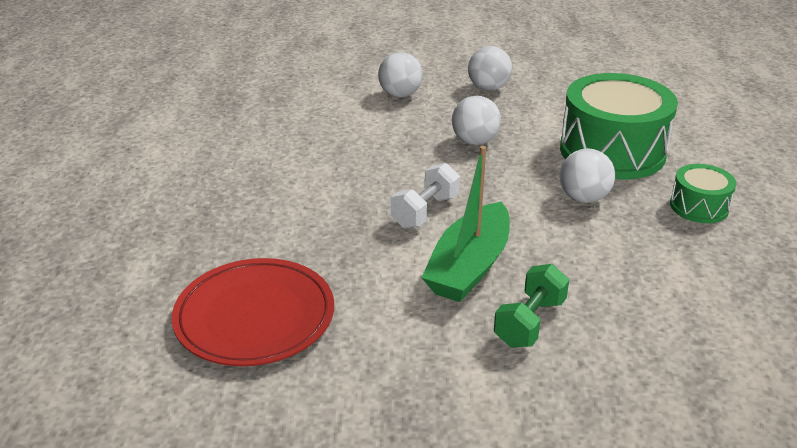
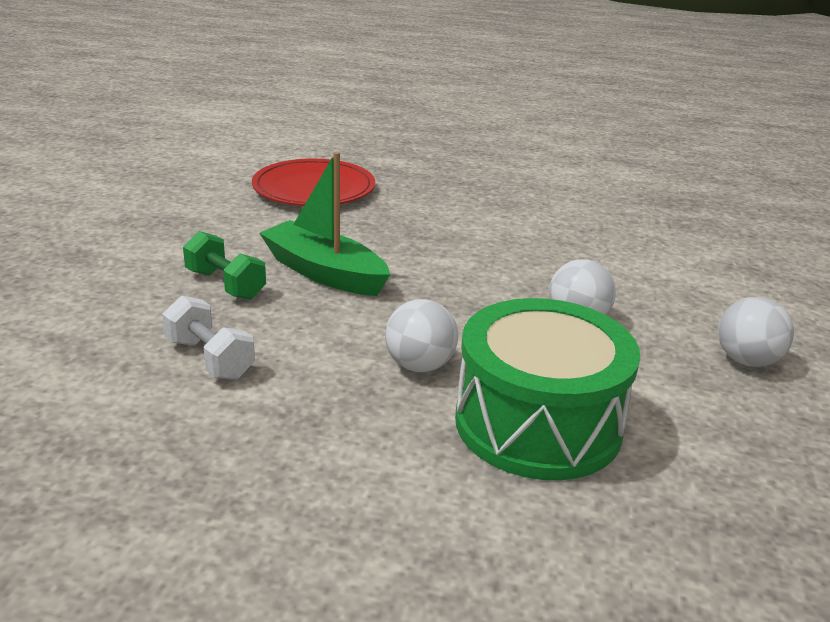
camera: 100 degrees right, 5 degrees down
white ball [378,52,423,97] -> none
white dumbbell [391,163,460,228] -> white dumbbell moved to [162,295,255,380]
green drum [670,164,737,223] -> none

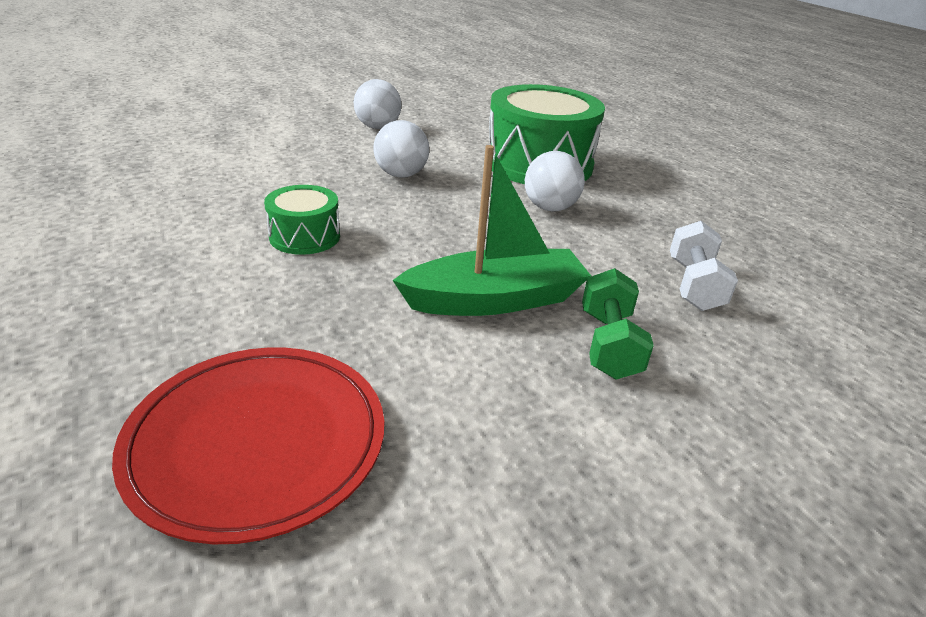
camera: 130 degrees left, 5 degrees up
green boat [260,152,391,296] -> green boat turned 105 degrees counterclockwise [392,145,591,316]
none -> green drum [264,185,340,255]

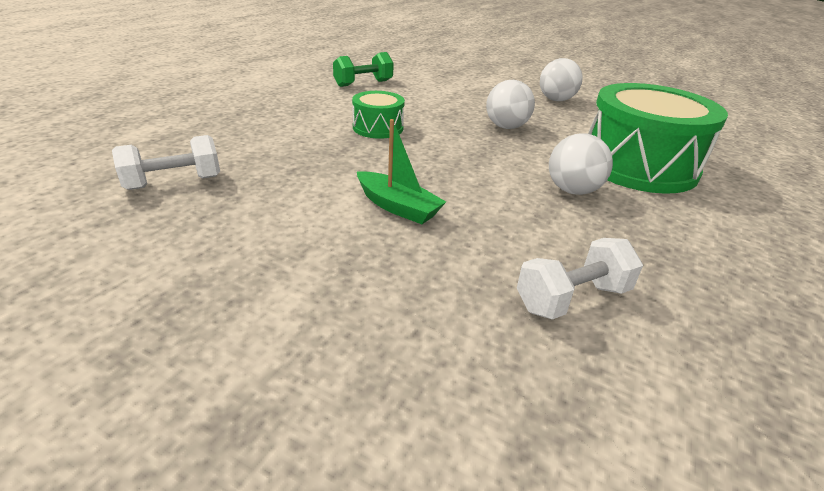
camera: 55 degrees right, 0 degrees up
red plate [112,348,384,544] -> white dumbbell [112,135,220,190]
green boat [392,145,591,316] -> green boat [357,119,446,224], size x0.63
green dumbbell [582,268,654,379] -> green dumbbell moved to [333,52,394,87]

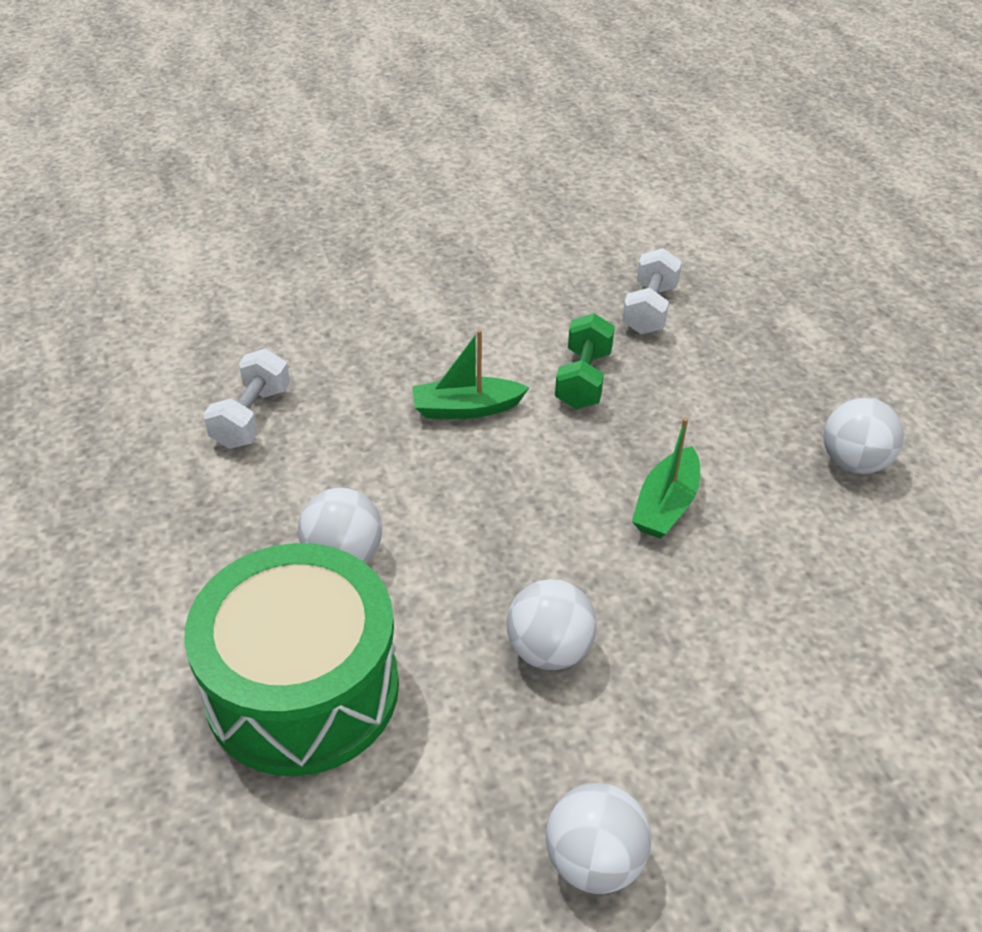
camera: 135 degrees right, 10 degrees up
green dumbbell [333,52,394,87] -> green dumbbell moved to [555,313,615,409]
green drum [352,91,405,139] -> green boat [632,418,700,539]
none -> white ball [823,398,904,474]

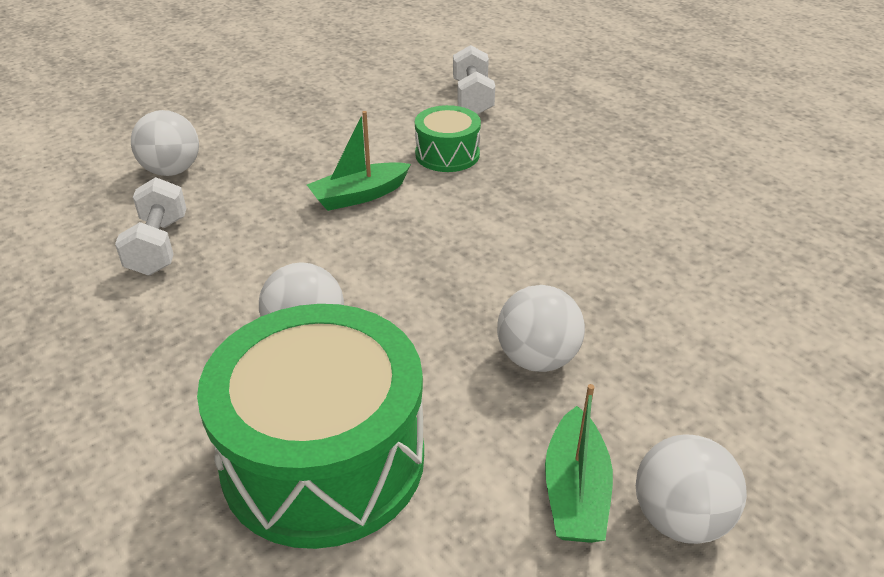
camera: 20 degrees left, 5 degrees down
green dumbbell [555,313,615,409] -> green drum [415,105,481,172]
green boat [632,418,700,539] -> green boat moved to [545,384,613,543]
white ball [823,398,904,474] -> white ball moved to [131,110,199,176]

